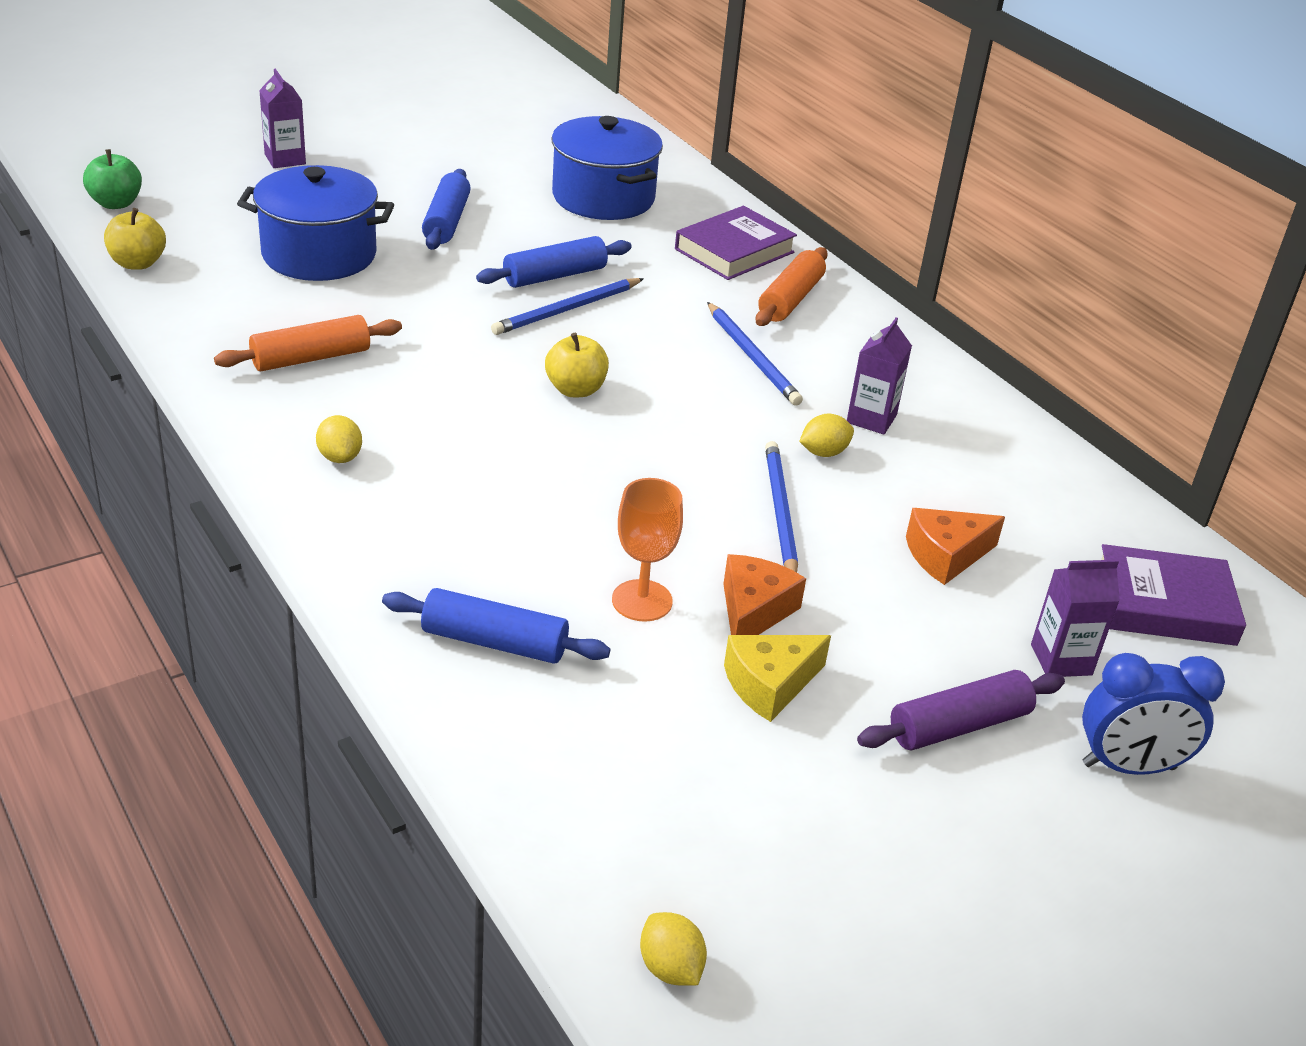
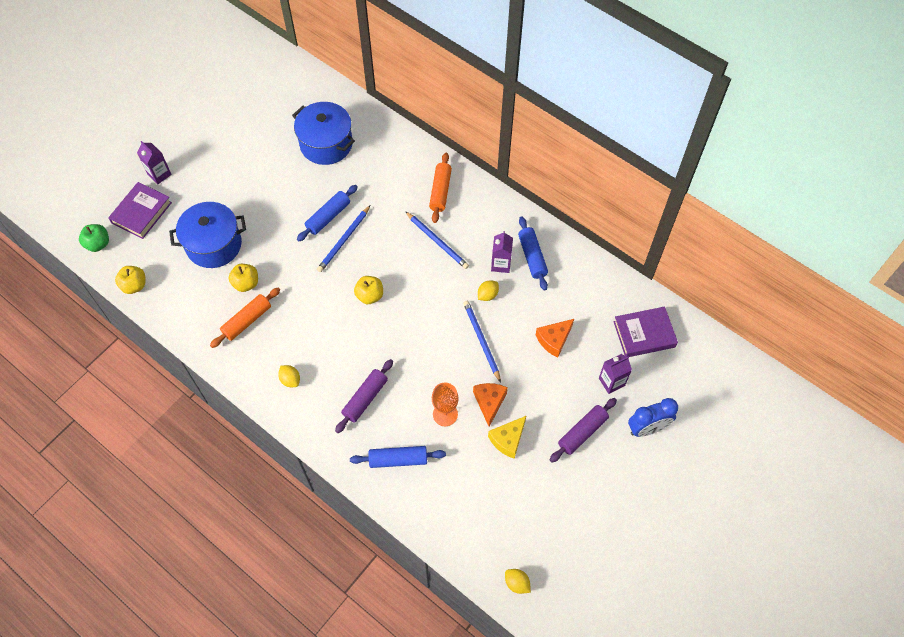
camera: 15 degrees left, 25 degrees up
blue rolling pin [422,169,471,250] -> blue rolling pin moved to [518,217,548,291]
purple book [675,206,797,280] -> purple book moved to [108,182,172,239]
none -> yellow apple [229,264,258,292]
none -> purple rolling pin [335,359,393,433]

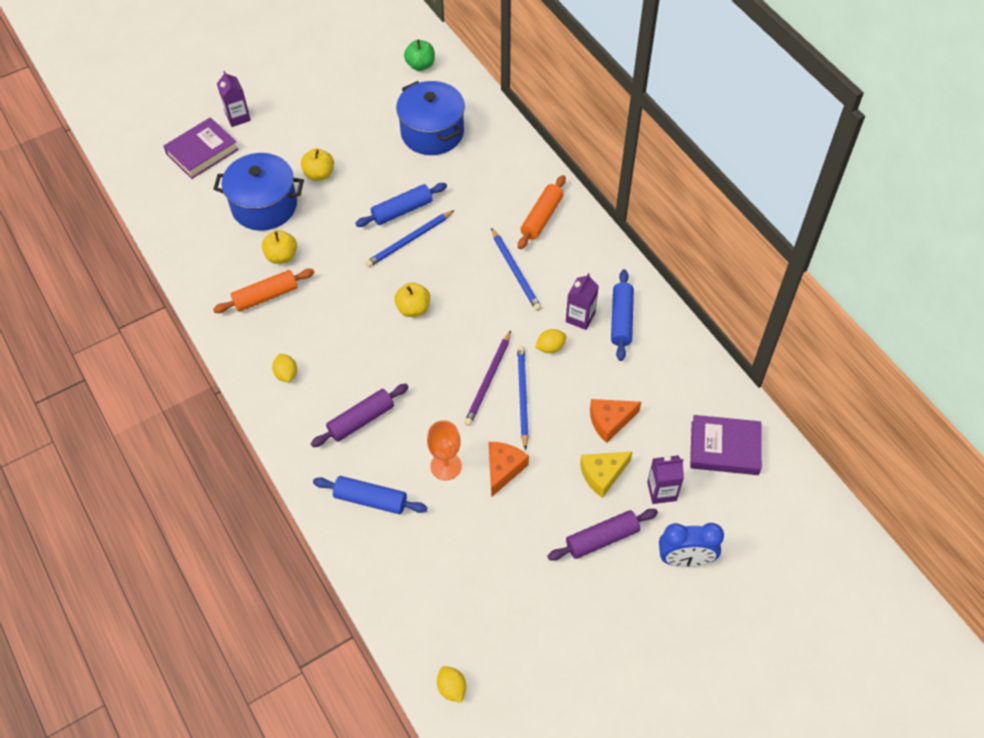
camera: 20 degrees right, 5 degrees down
green apple [79,224,109,252] -> green apple moved to [404,39,435,71]
yellow apple [115,266,145,294] -> yellow apple moved to [301,148,334,181]
yellow cheese [488,415,527,459] -> yellow cheese moved to [580,451,633,498]
none -> purple pencil [464,330,511,426]

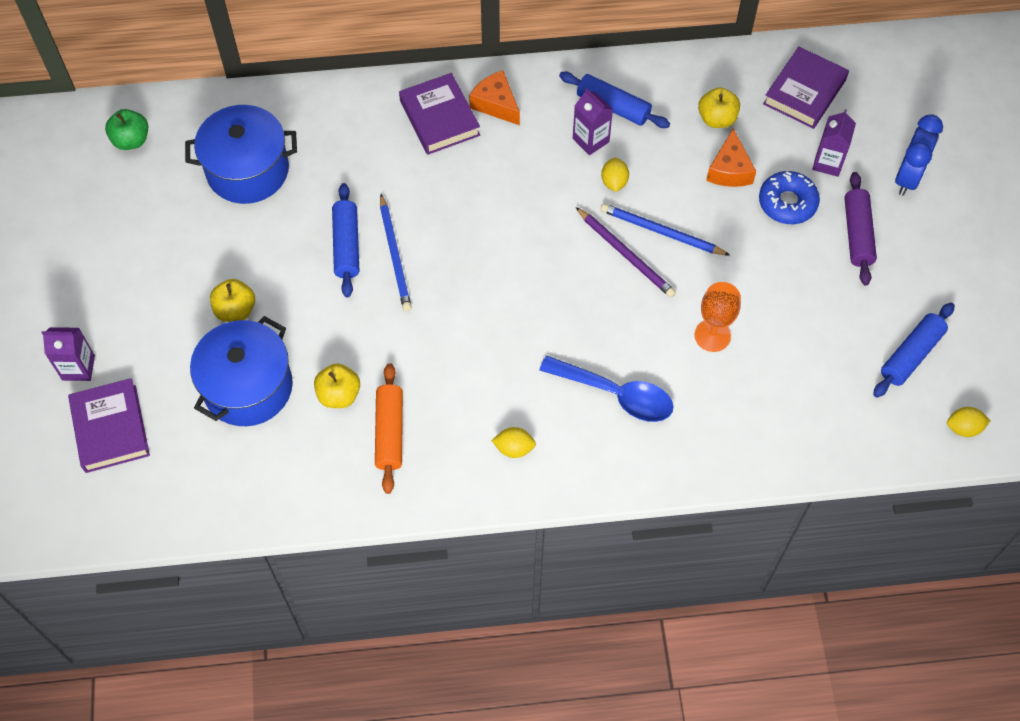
camera: 65 degrees left, 5 degrees up
purple rolling pin [311,384,409,447] -> blue spoon [540,356,674,422]
blue rolling pin [313,476,427,514] -> blue rolling pin moved to [873,302,955,398]
yellow apple [394,282,430,317] -> yellow apple moved to [698,87,740,128]
orange cheese [489,442,529,496] -> orange cheese moved to [469,70,520,125]
blue pencil [491,228,541,311] -> none
orange rolling pin [518,175,566,249] -> purple book [399,73,480,155]
yellow cheese [580,451,633,498] -> blue donut [759,171,820,224]

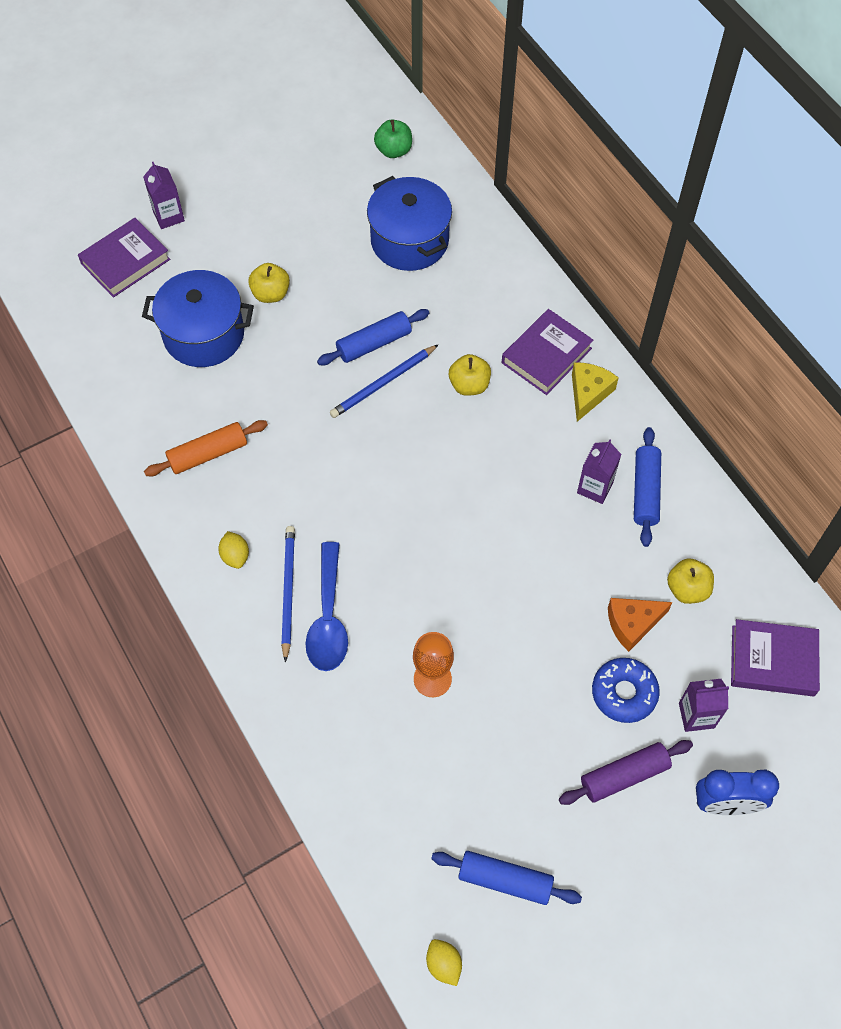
camera: 65 degrees right, 0 degrees up
yellow apple [314,363,360,408] -> yellow apple moved to [449,354,491,396]
orange cheese [469,70,520,125] -> yellow cheese [572,362,619,422]
purple pencil [576,207,676,298] -> none
yellow lemon [601,158,629,192] -> none
blue pencil [601,203,730,256] -> blue pencil moved to [281,526,295,663]

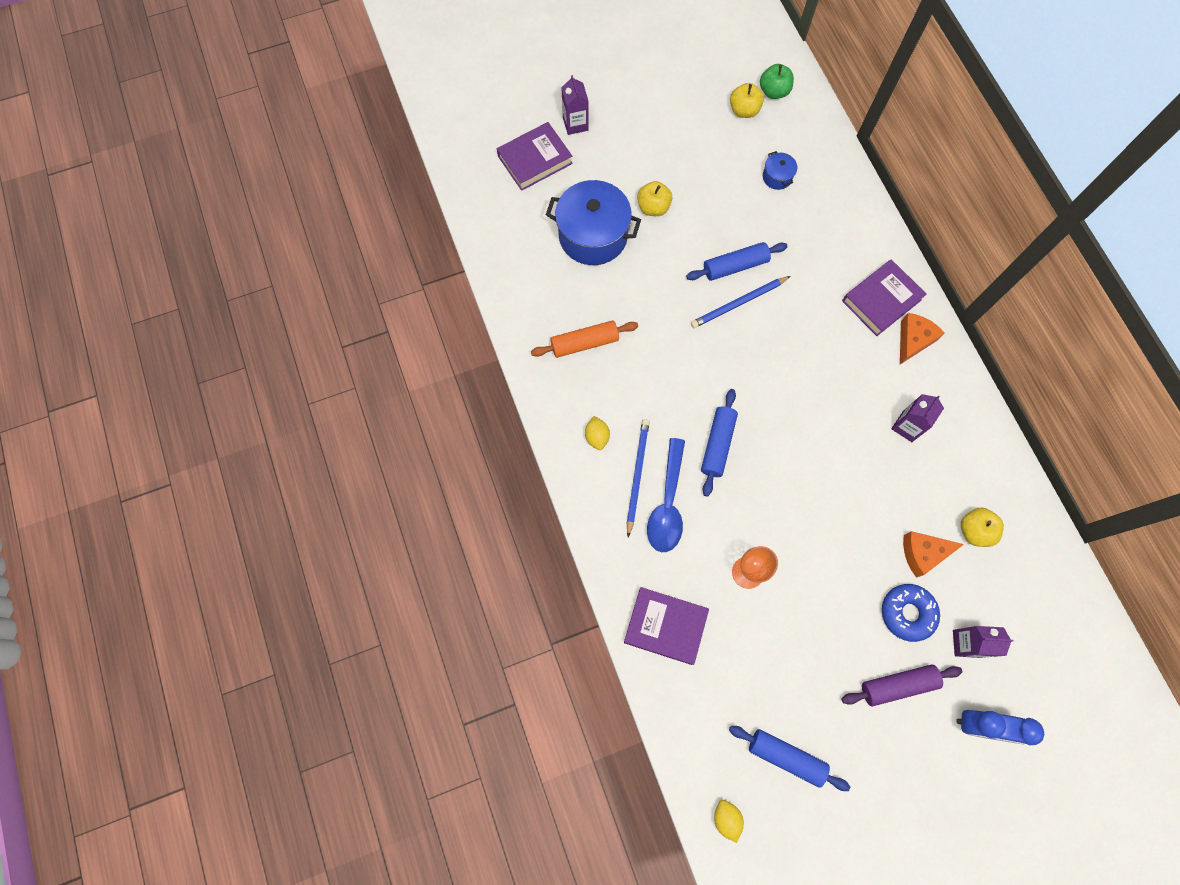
camera: 10 degrees right, 10 degrees up
blue pot [367,176,452,271] -> blue pot [763,151,797,190], size x0.45
yellow apple [449,354,491,396] -> yellow apple moved to [730,83,764,118]
yellow cheese [572,362,619,422] -> orange cheese [900,313,945,364]
blue rolling pin [634,427,661,547] -> blue rolling pin moved to [701,389,738,497]
purple book [731,619,820,696] -> purple book moved to [624,587,709,665]

